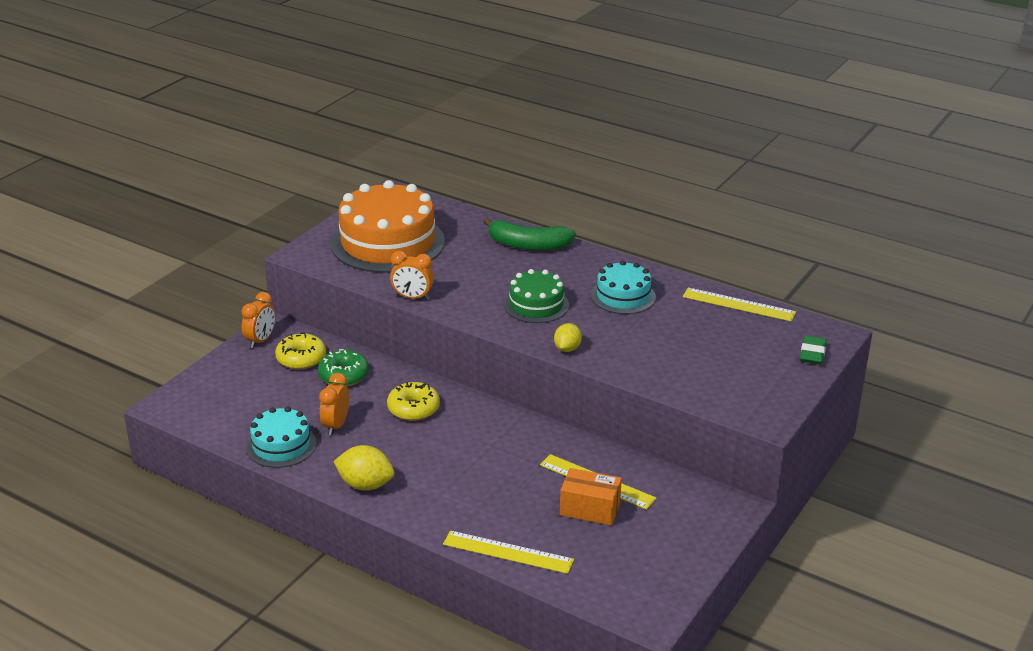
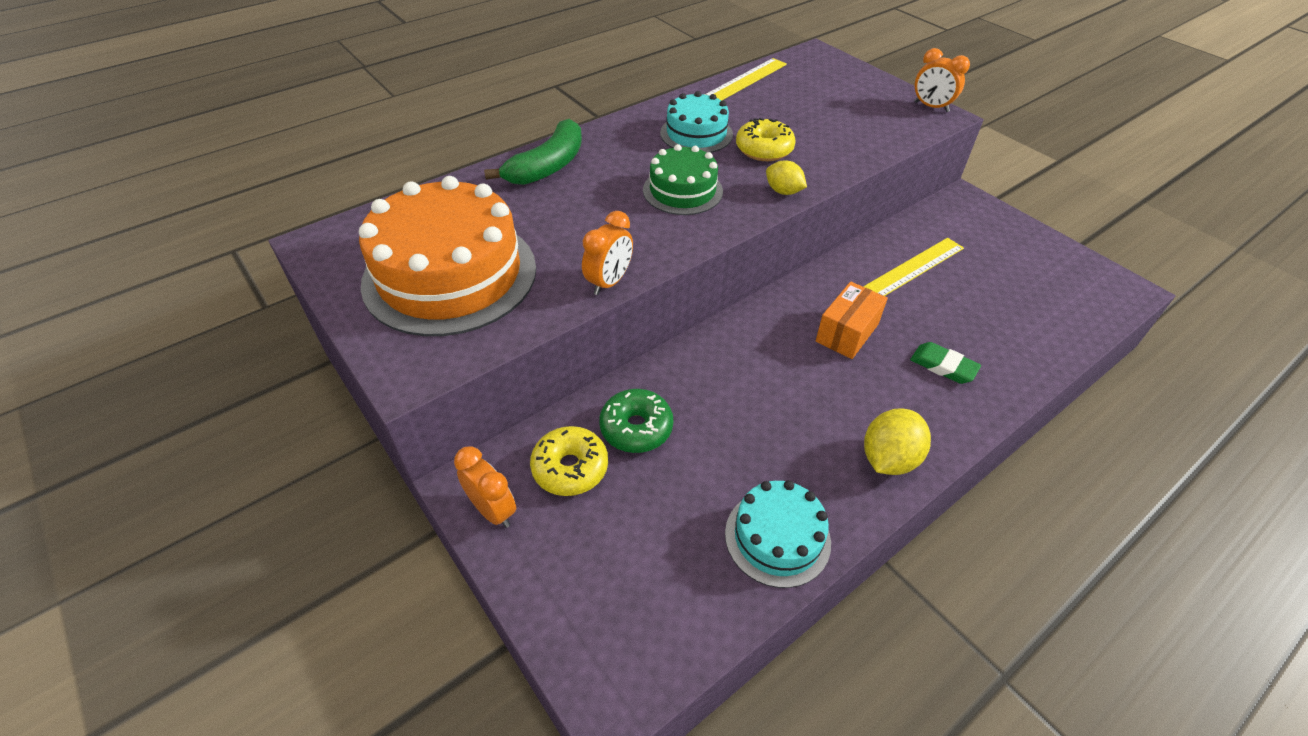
camera: 70 degrees left, 15 degrees up
orange clock [319,373,349,435] -> orange clock moved to [914,48,970,112]
yellow donut [387,382,440,421] -> yellow donut moved to [736,118,796,161]
yellow ruler [443,530,574,574] -> none
orange box [560,468,622,525] -> orange box moved to [816,281,888,359]
green eraser [800,336,827,365] -> green eraser moved to [910,342,981,384]

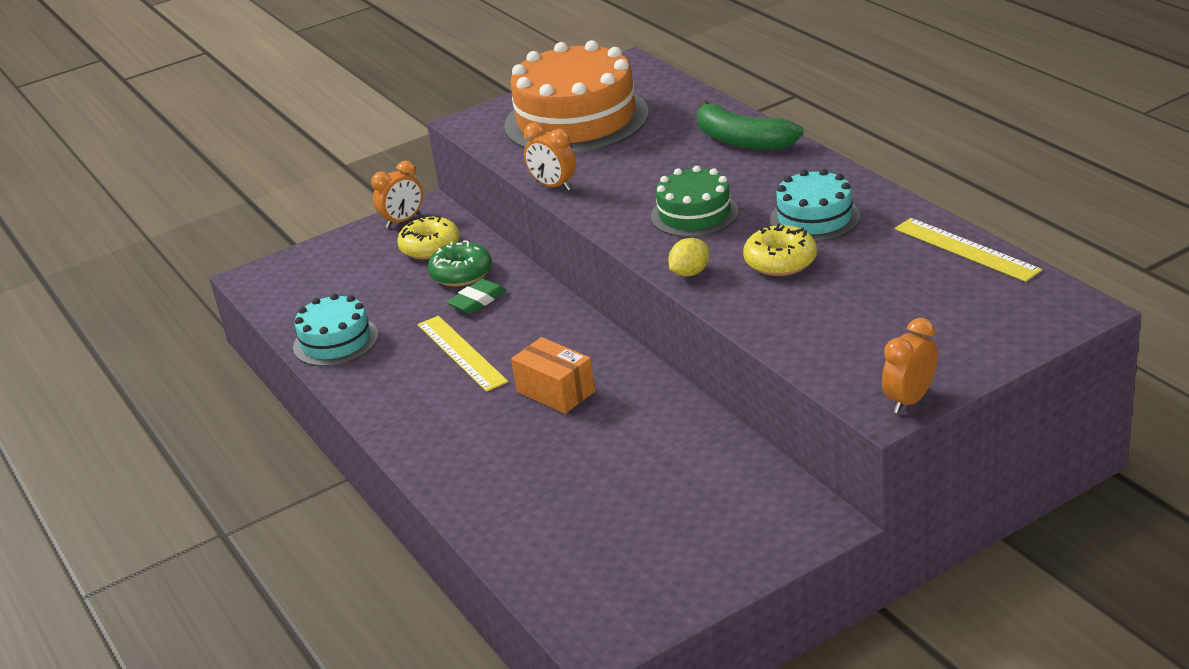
camera: 100 degrees right, 15 degrees down
yellow ruler [863,238,964,296] -> yellow ruler moved to [418,316,508,392]
yellow lemon [864,408,931,475] -> none
green eraser [910,342,981,384] -> green eraser moved to [447,279,506,314]

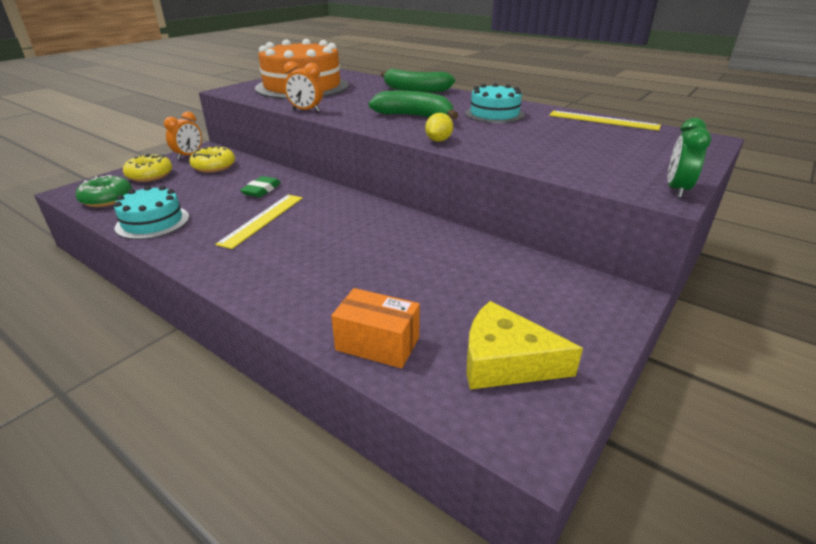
camera: 25 degrees left, 0 degrees up
yellow ruler [418,316,508,392] -> yellow ruler turned 75 degrees clockwise [215,195,303,249]
green donut [428,240,492,287] -> green donut moved to [76,175,132,207]
orange box [511,337,595,414] -> orange box moved to [331,288,420,368]
green cake [651,166,739,237] -> green banana [369,91,459,119]
yellow donut [743,224,817,276] -> yellow donut moved to [123,153,172,182]
orange clock [882,318,938,414] -> green clock [668,118,711,198]
none -> yellow cheese [467,301,583,389]

